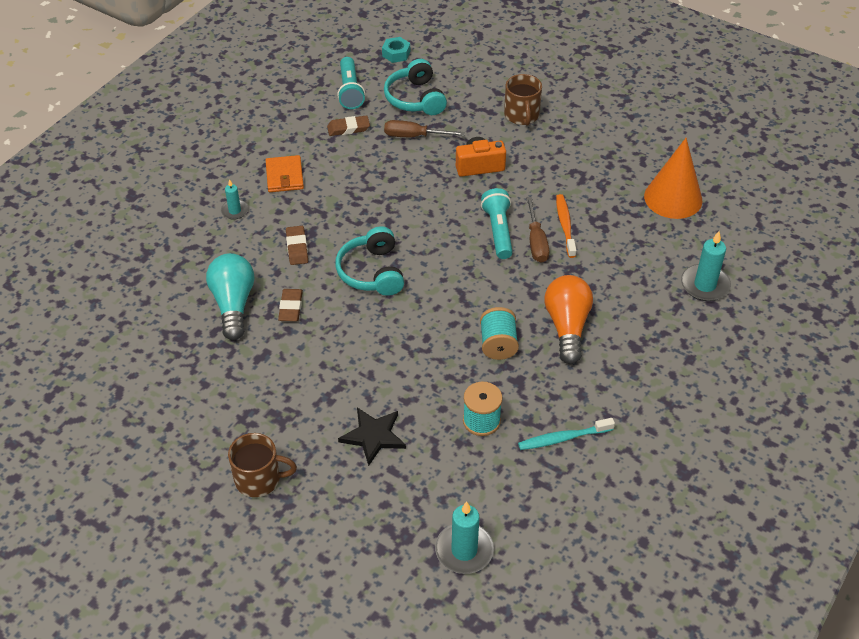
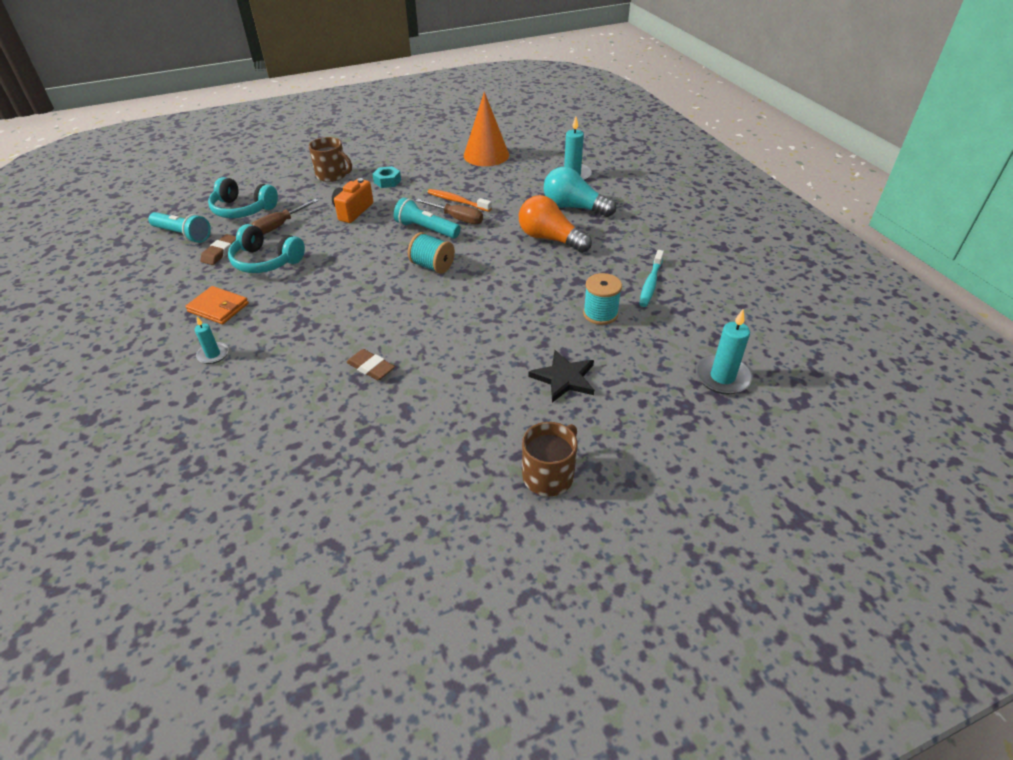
camera: 55 degrees left, 5 degrees down
turquoise light bulb [206,253,254,340] -> turquoise light bulb moved to [544,167,616,217]
brown eraser [286,226,308,265] -> none
turquoise headphones [335,226,404,296] -> turquoise headphones moved to [228,224,305,273]
turquoise nut [382,37,410,63] -> turquoise nut moved to [373,166,401,188]
turquoise spool [480,307,519,360] -> turquoise spool moved to [408,232,455,274]

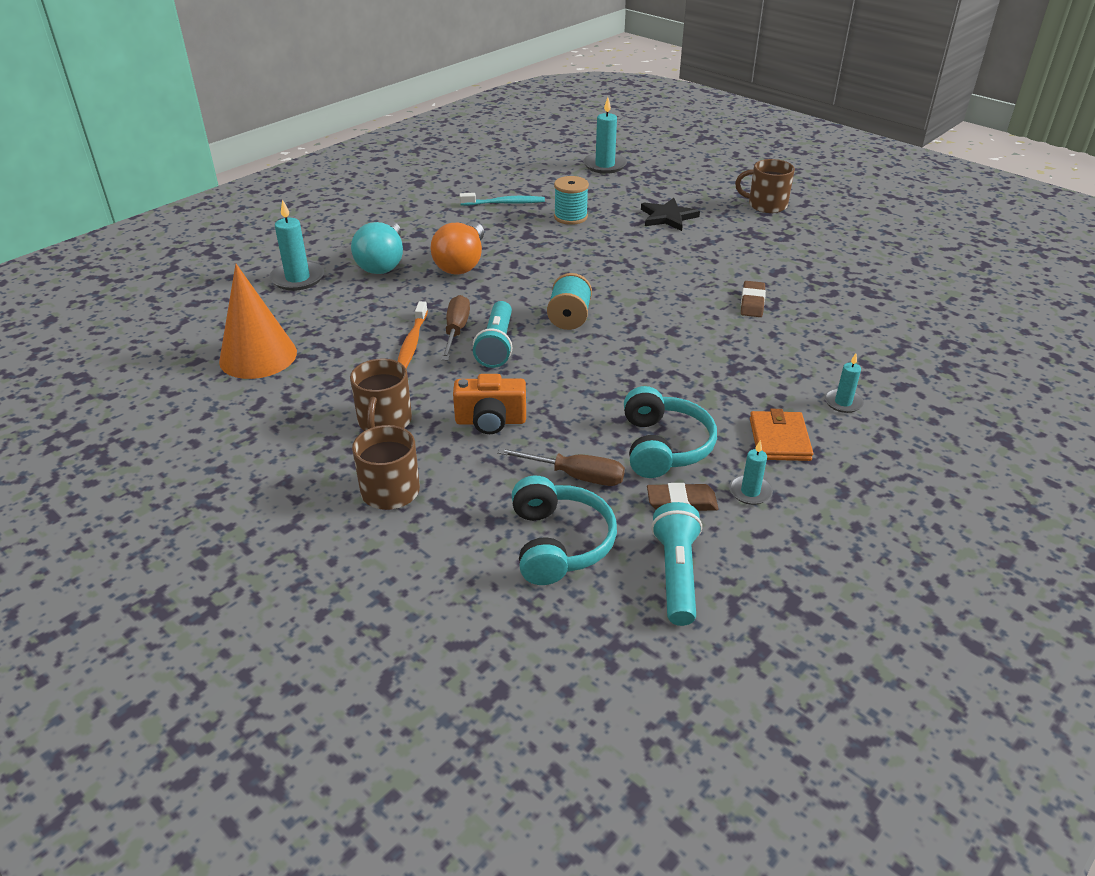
camera: 115 degrees left, 5 degrees down
turquoise nut [373,166,401,188] -> brown mug [350,359,412,431]
none -> turquoise candle [729,440,773,505]

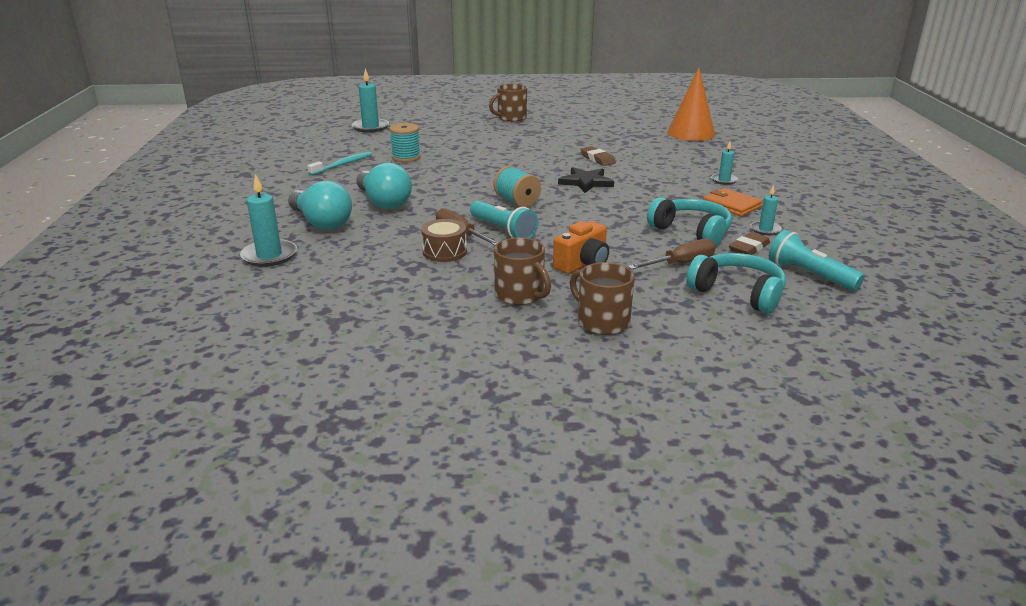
camera: 45 degrees left, 10 degrees down
orange cone [219,264,297,379] -> orange cone moved to [667,67,715,141]
orange toothbrush [398,301,428,368] -> brown drum [421,219,467,262]
orange light bulb [431,221,484,274] -> turquoise light bulb [356,162,412,209]
black star [641,198,700,231] -> black star moved to [558,167,614,193]

